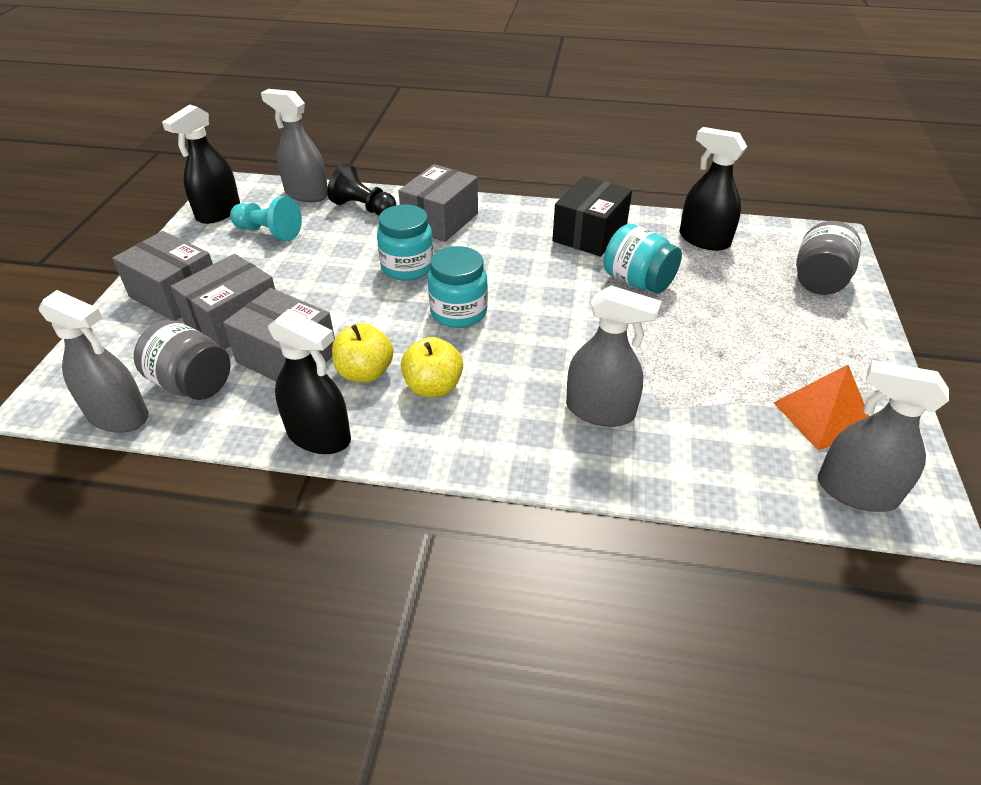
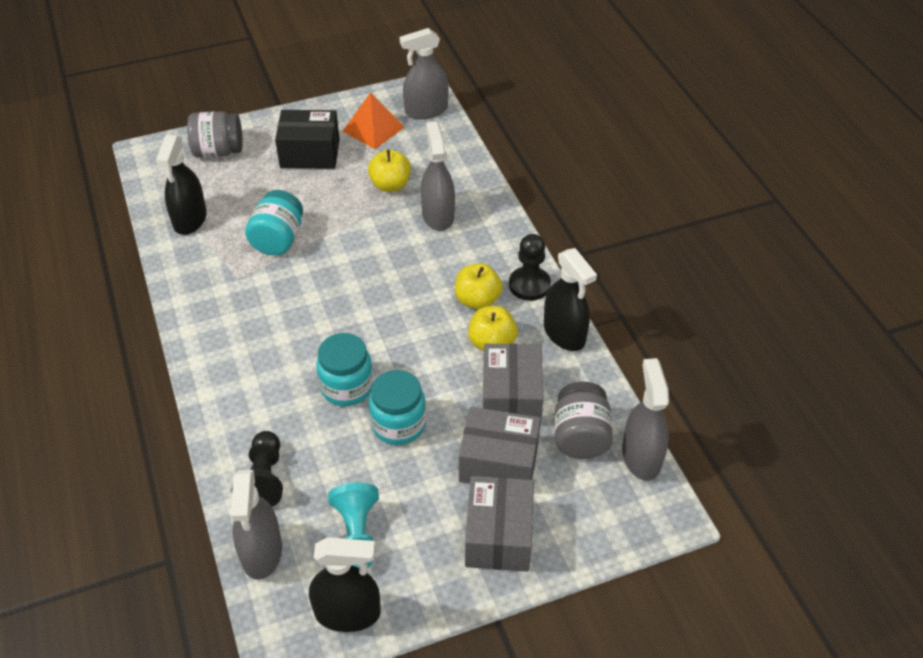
camera: 120 degrees left, 5 degrees up
black spray bottle [268,309,351,454] -> black spray bottle turned 150 degrees clockwise [544,248,597,351]
grey box [398,164,478,242] -> none
turquoise jar [428,246,488,328] -> turquoise jar moved to [369,370,426,445]
black box [552,176,632,257] -> black box moved to [275,110,340,169]
grey spray bottle [818,360,949,512] -> grey spray bottle turned 75 degrees clockwise [399,28,449,119]
none -> yellow apple [368,149,411,192]
none -> black pawn [509,234,551,301]

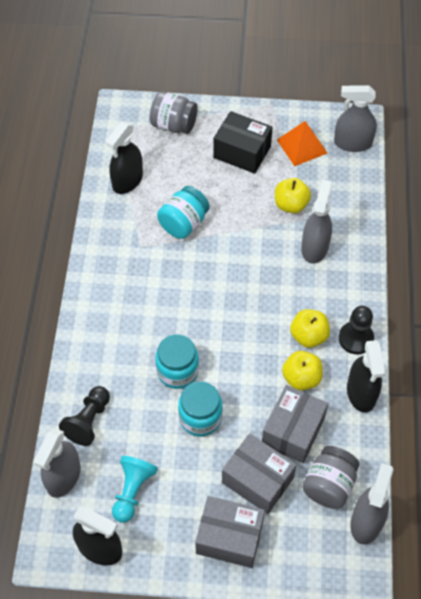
camera: 25 degrees right, 10 degrees up
grey box [465,476,534,572] -> grey box turned 75 degrees clockwise [195,496,265,568]

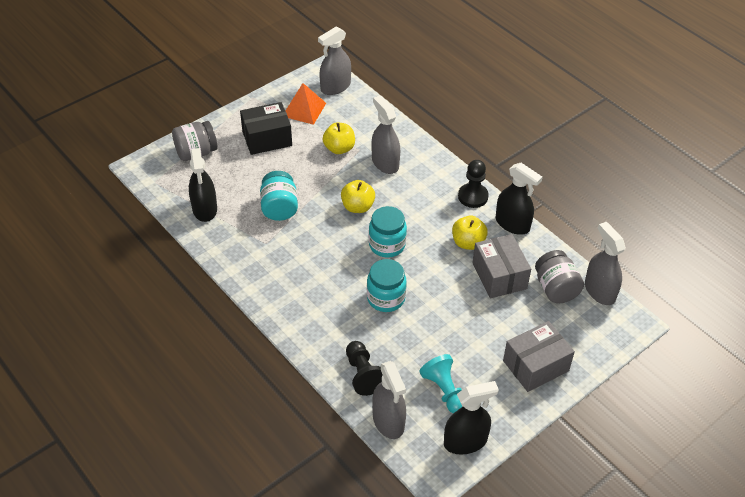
camera: 45 degrees left, 10 degrees down
turquoise jar [178,381,223,436] -> turquoise jar moved to [369,206,407,257]
grey box [222,433,297,514] -> none
yellow apple [290,309,330,348] -> yellow apple moved to [341,180,375,213]

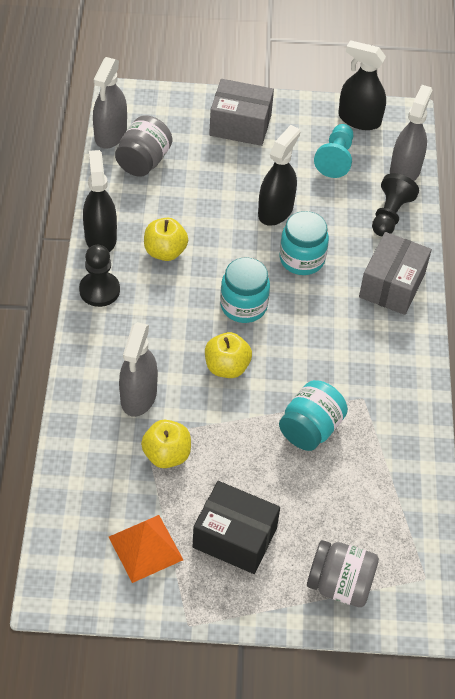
camera: 140 degrees left, 5 degrees up
black spray bottle [189,148,217,222] -> black spray bottle moved to [258,125,300,226]
grey spray bottle [318,26,351,95] -> none
grey box [472,234,531,298] -> grey box moved to [359,232,432,315]

